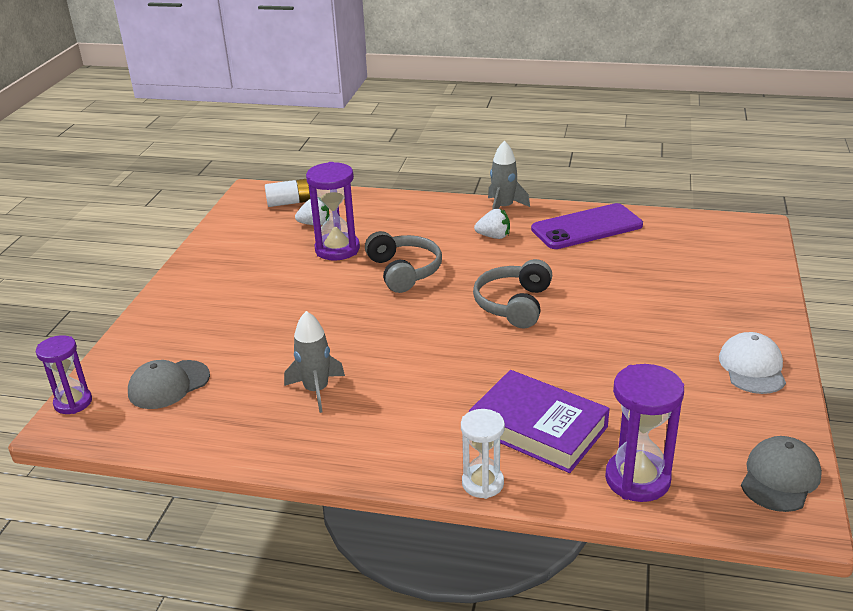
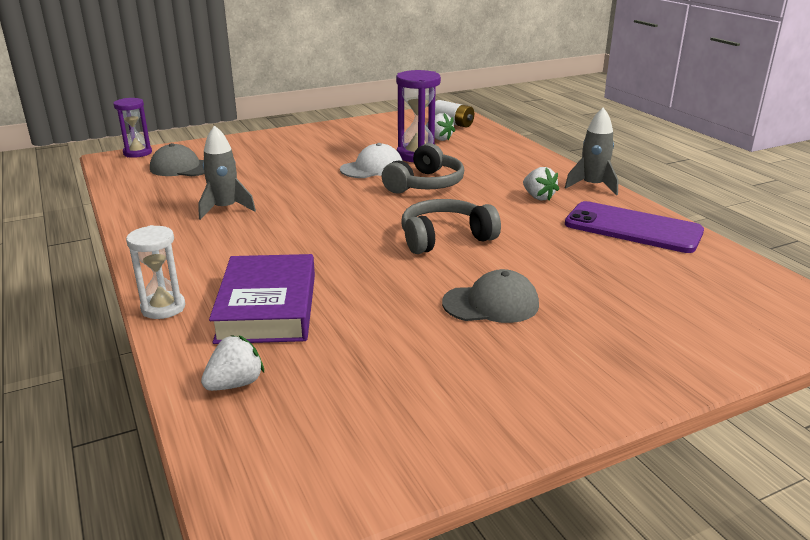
camera: 50 degrees right, 5 degrees down
purple hourglass [605,364,684,502] -> white strawberry [201,335,264,391]
white cap [719,332,786,394] -> white cap moved to [340,143,403,178]
grey cap [741,436,822,512] -> grey cap moved to [442,269,539,323]

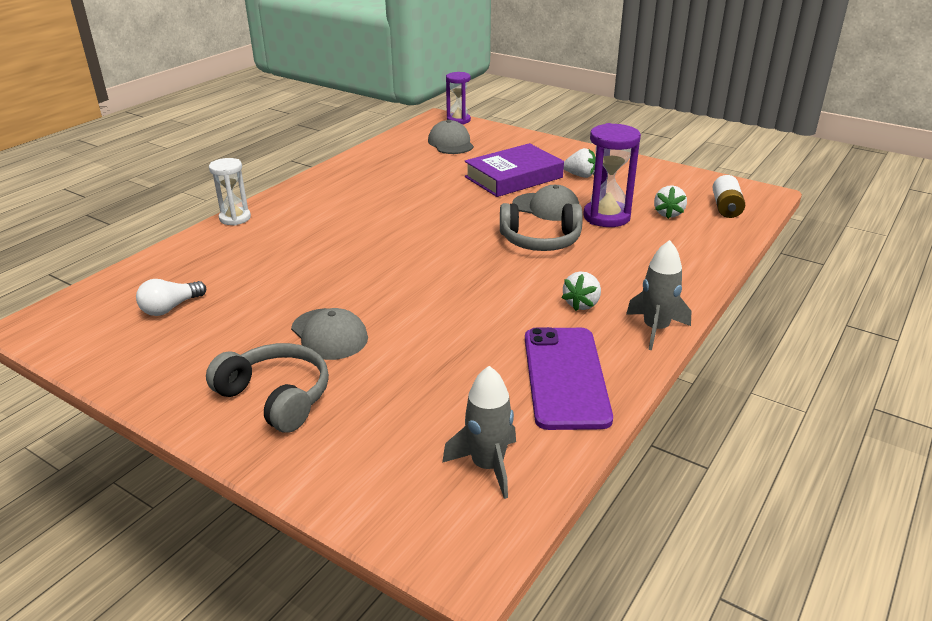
camera: 60 degrees right, 5 degrees up
grey rocket [198,125,256,220] -> grey rocket moved to [442,366,516,499]
white strawberry [201,335,264,391] -> white strawberry moved to [564,148,596,178]
purple book [209,254,315,344] -> purple book moved to [465,143,564,197]
white cap [340,143,403,178] -> grey cap [513,185,579,221]
grey headphones [402,199,501,254] -> grey headphones moved to [206,343,329,433]
none -> white light bulb [136,279,206,316]

